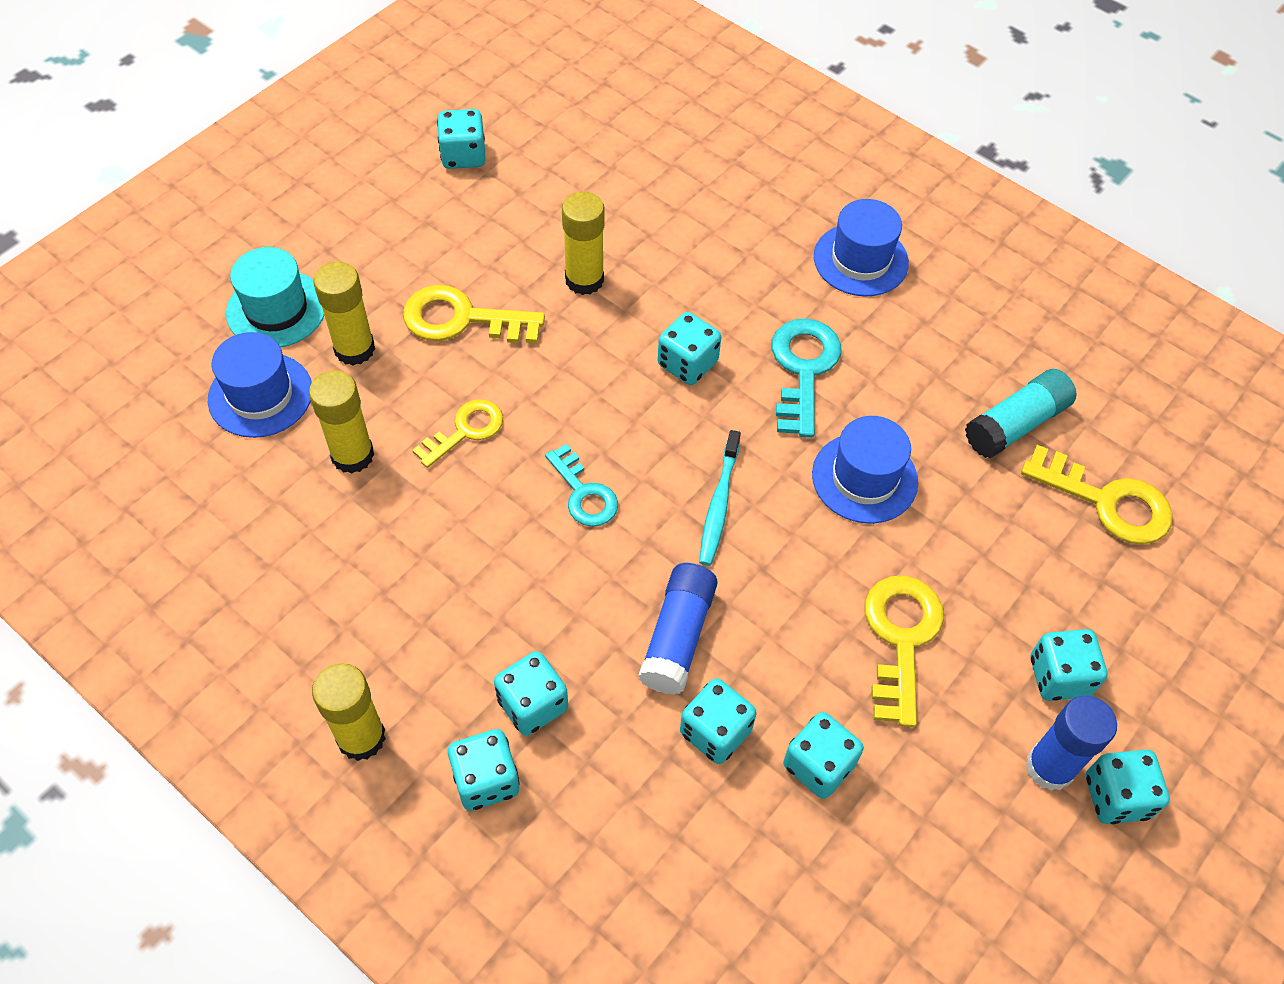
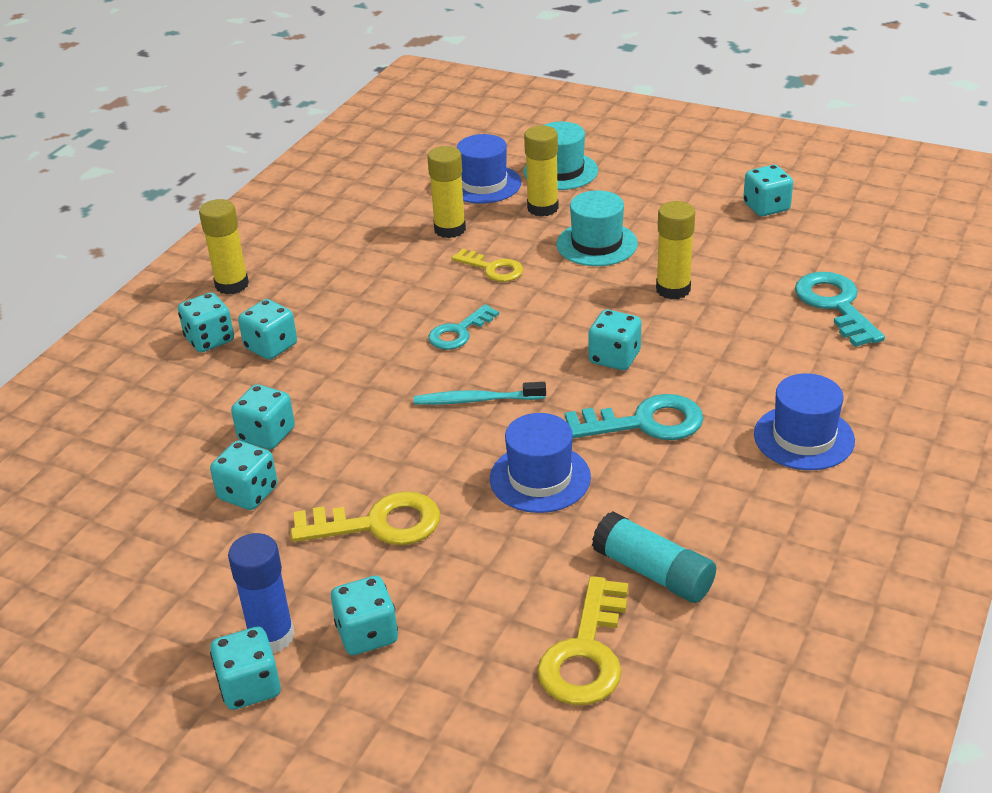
camera: 80 degrees right, 20 degrees down
yellow key [403,285,545,343] -> turquoise hat [556,190,638,266]
blue glue stick [638,563,718,695] -> none
none -> turquoise key [795,272,885,347]

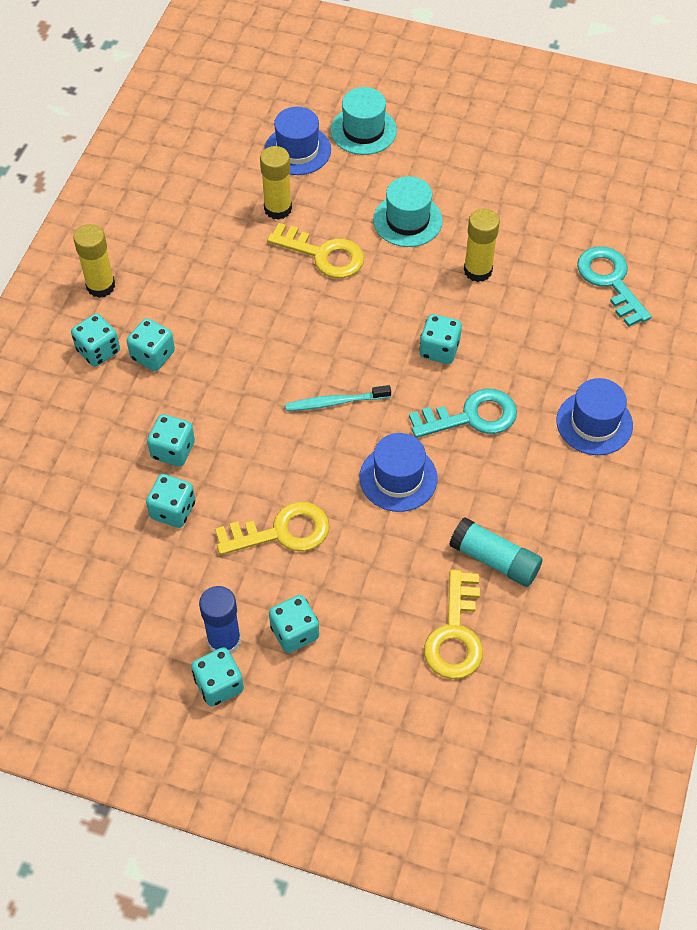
camera: 10 degrees left, 20 degrees up
turquoise key [429,304,499,350] -> none
yellow key [451,248,523,282] -> yellow key [267,223,364,278], size x1.52
yellow glue stick [524,126,559,217] -> none
turquoise dice [743,165,793,216] -> none

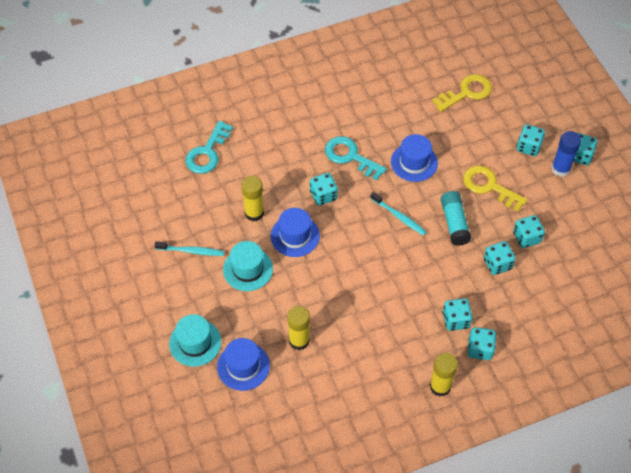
camera: 130 degrees left, 0 degrees up
yellow key [267,223,364,278] -> none
turquoise glue stick [449,517,543,587] -> turquoise glue stick moved to [441,191,471,246]
blue hat [556,378,633,455] -> blue hat moved to [271,208,320,257]
none -> turquoise toothbrush [154,241,224,256]

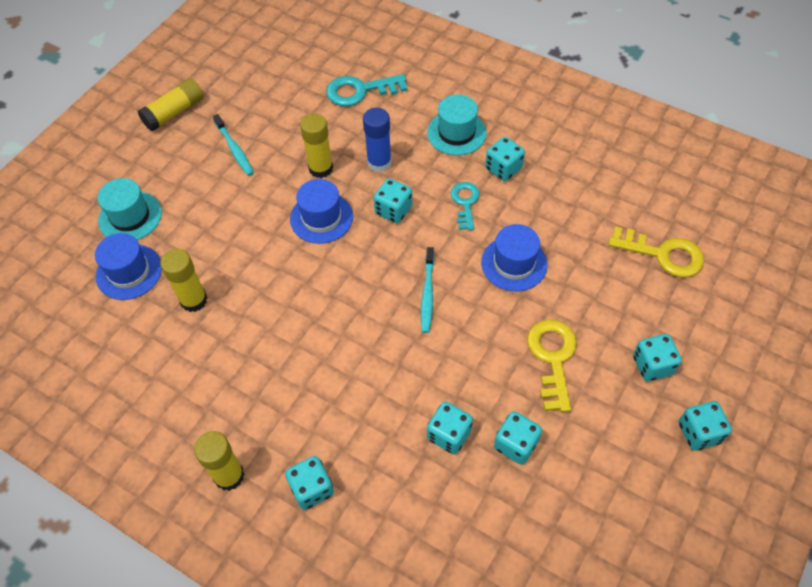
camera: 55 degrees right, 0 degrees up
turquoise hat [223,241,273,291] -> turquoise hat moved to [427,95,487,155]
turquoise key [325,136,387,181] -> turquoise key [451,182,480,230], size x0.66
turquoise glue stick [441,191,471,246] -> none
turquoise dice [443,298,472,331] -> turquoise dice moved to [485,137,525,181]
blue glue stick [551,131,581,177] -> blue glue stick moved to [363,108,392,172]
none -> yellow glue stick [138,78,204,131]

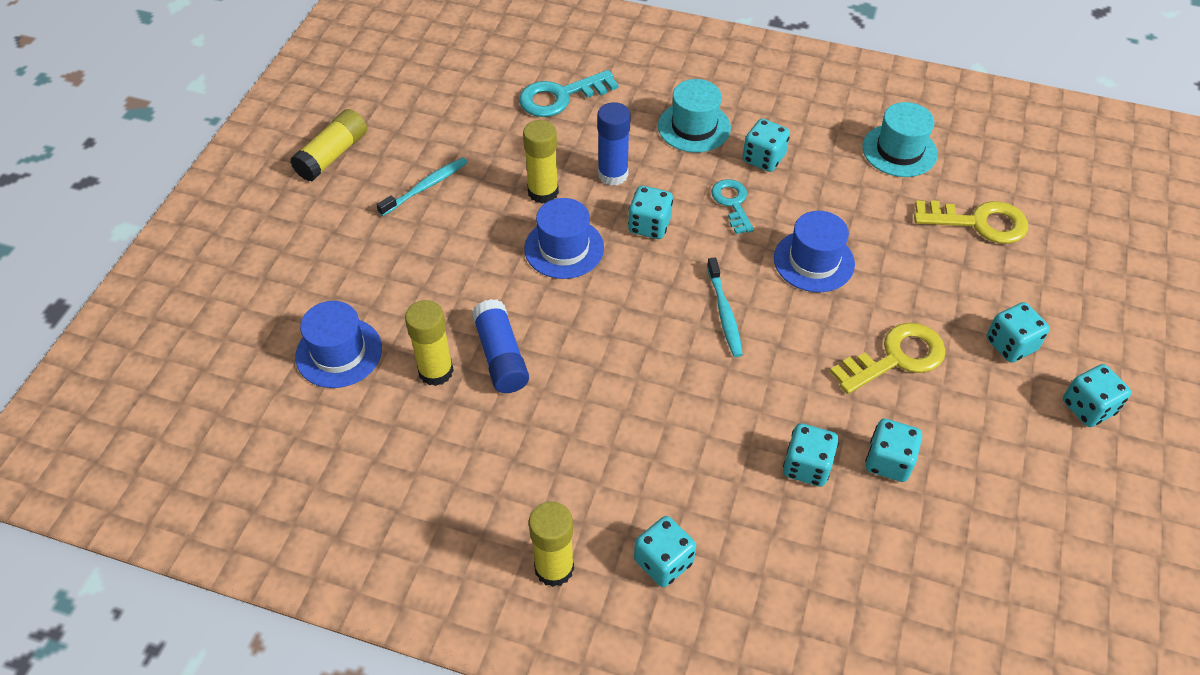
camera: 15 degrees left, 5 degrees down
turquoise hat [98,178,162,240] -> turquoise hat moved to [862,102,938,177]
turquoise toothbrush [213,114,254,176] -> turquoise toothbrush turned 90 degrees counterclockwise [376,157,468,216]
yellow key [527,319,577,412] -> yellow key turned 75 degrees clockwise [830,323,946,394]
none -> blue glue stick [472,299,529,393]

